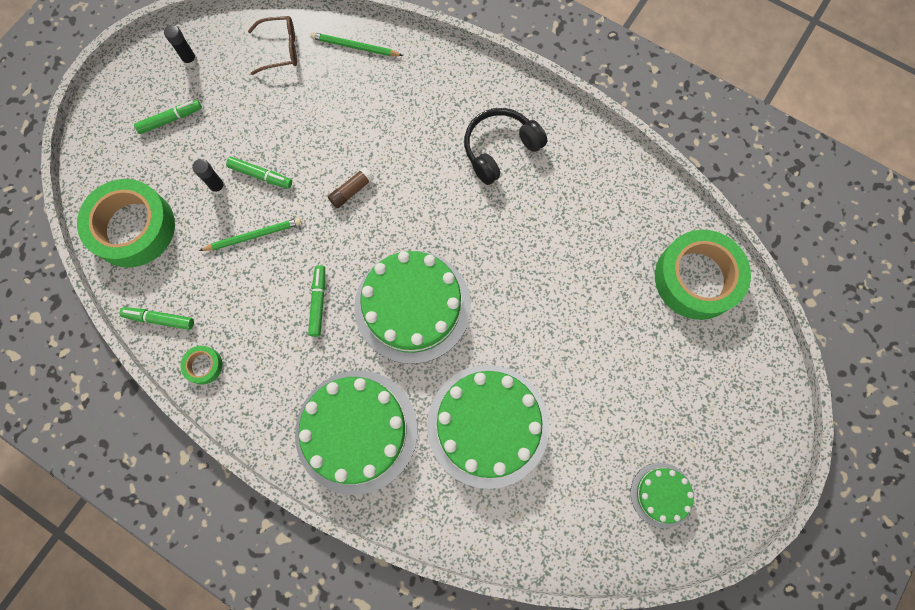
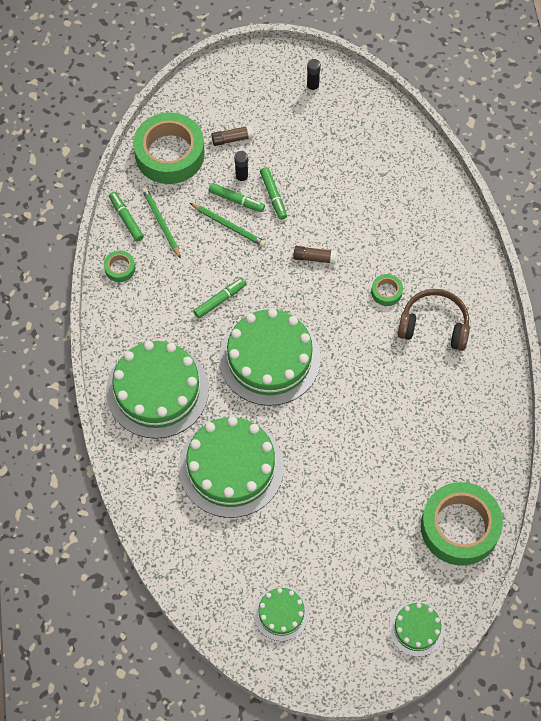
camera: 50 degrees right, 10 degrees down
green marker [134,100,202,134] -> green marker moved to [209,183,265,212]
brown glasses [248,16,297,75] -> none
green pencil [310,32,403,56] -> green pencil moved to [142,187,181,259]
black headphones [464,108,547,185] -> brown headphones [397,289,470,351]
none -> brown glue stick [211,125,253,146]
none -> green tape [371,274,403,306]
none -> green cake [389,602,445,657]

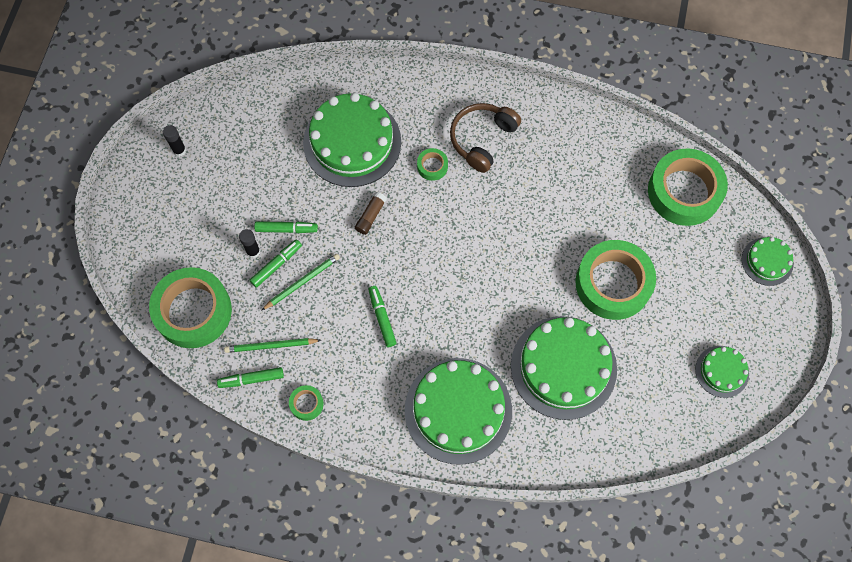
camera: 70 degrees left, 5 degrees up
brown glue stick [211,125,253,146] -> none
green cake [219,309,321,406] -> green cake moved to [303,93,401,187]
none -> green tape [576,240,656,320]

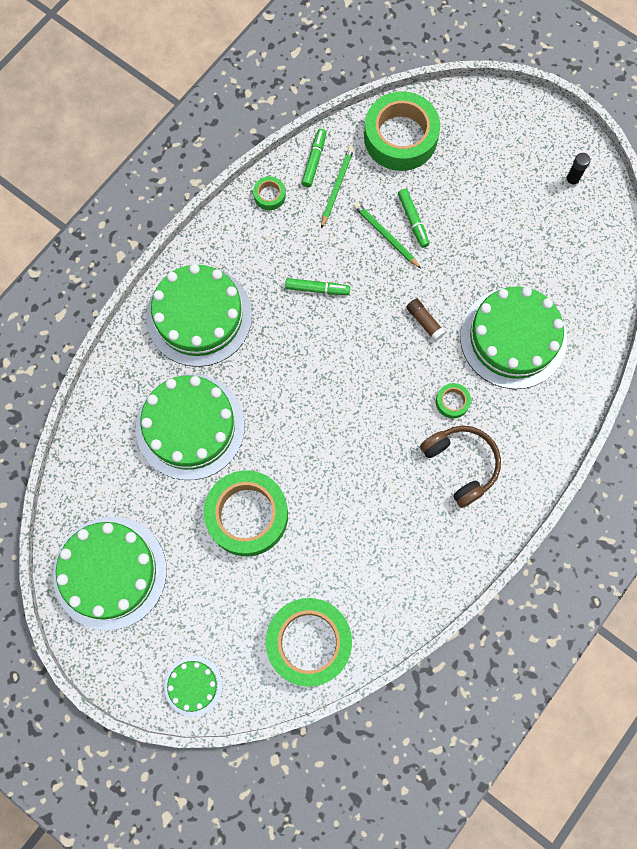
camera: 115 degrees right, 5 degrees up
black glue stick [239,229,260,258] -> none
green marker [254,221,318,233] -> none
green pencil [261,254,340,311] -> green pencil turned 150 degrees clockwise [354,203,421,268]
green cake [695,346,749,398] -> green cake [53,516,167,631], size x1.99

